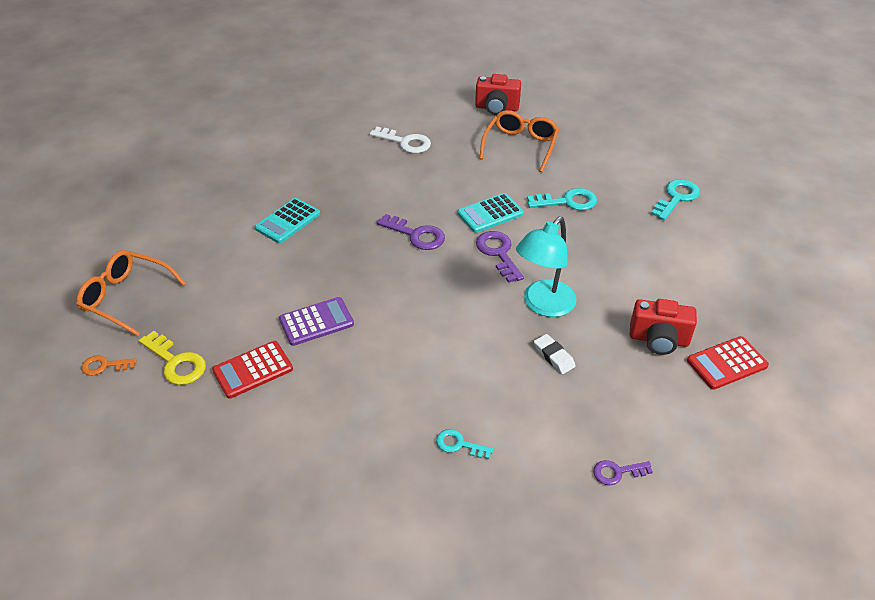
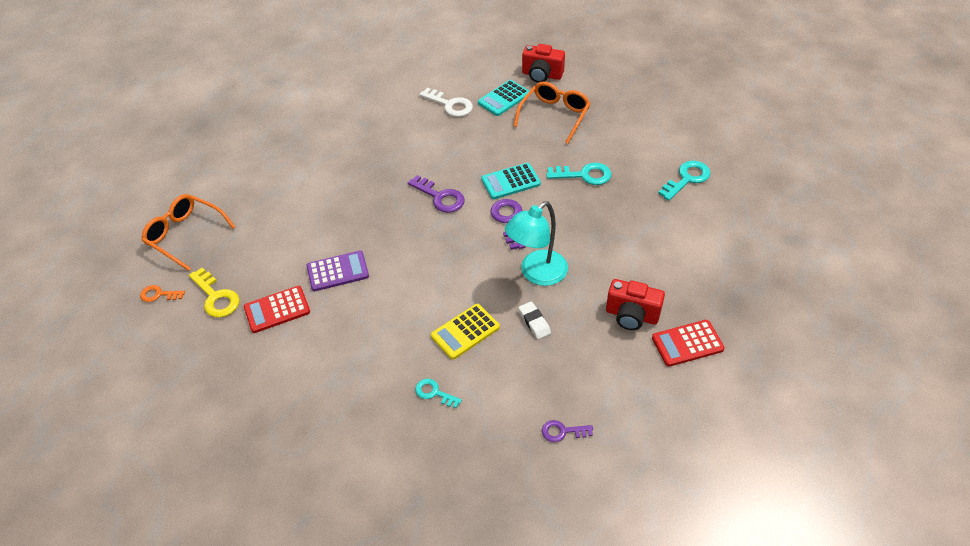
camera: 10 degrees right, 5 degrees up
turquoise calculator [255,198,320,244] -> turquoise calculator moved to [478,80,529,116]
none -> yellow calculator [431,304,500,360]

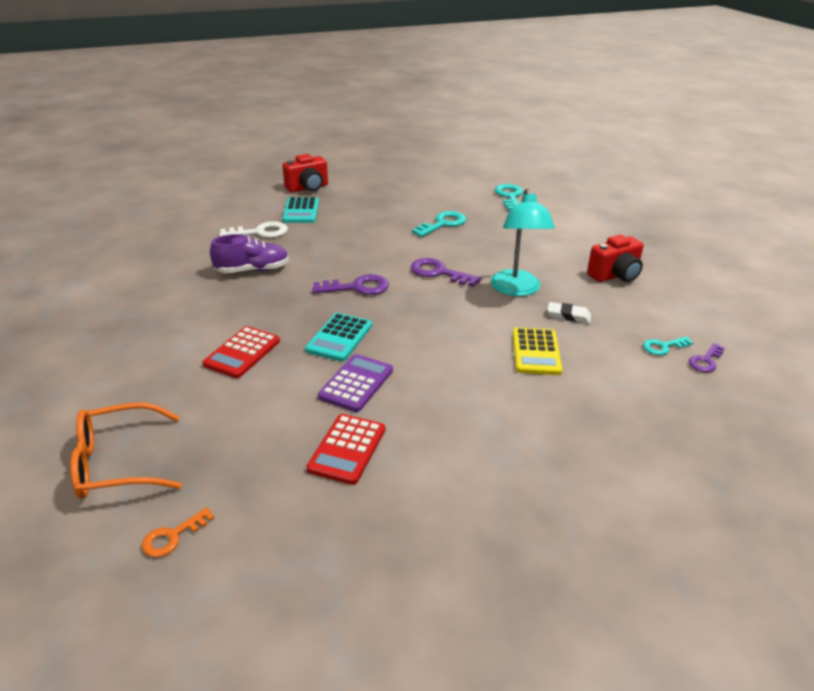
camera: 50 degrees left, 15 degrees down
yellow key [189,268,239,318] -> none
turquoise key [415,379,462,408] -> turquoise key moved to [643,336,693,355]
turquoise calculator [481,163,541,199] -> turquoise calculator moved to [305,313,372,362]
orange glasses [514,82,591,144] -> none
red calculator [652,320,725,367] -> red calculator moved to [203,326,280,378]
none -> purple shoe [210,234,289,273]

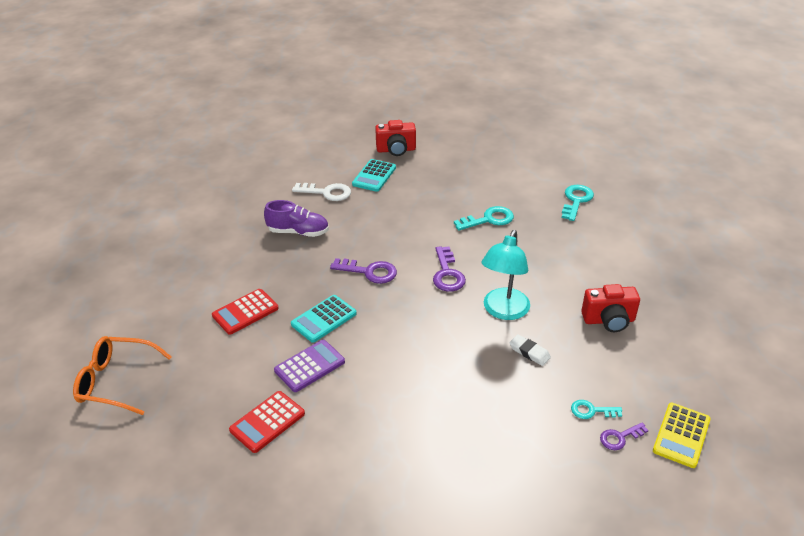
camera: 25 degrees right, 5 degrees up
orange key [142,507,214,557] -> none
purple key [411,258,481,287] -> purple key turned 150 degrees counterclockwise [433,246,466,292]
yellow calculator [513,328,562,375] -> yellow calculator moved to [653,403,711,468]

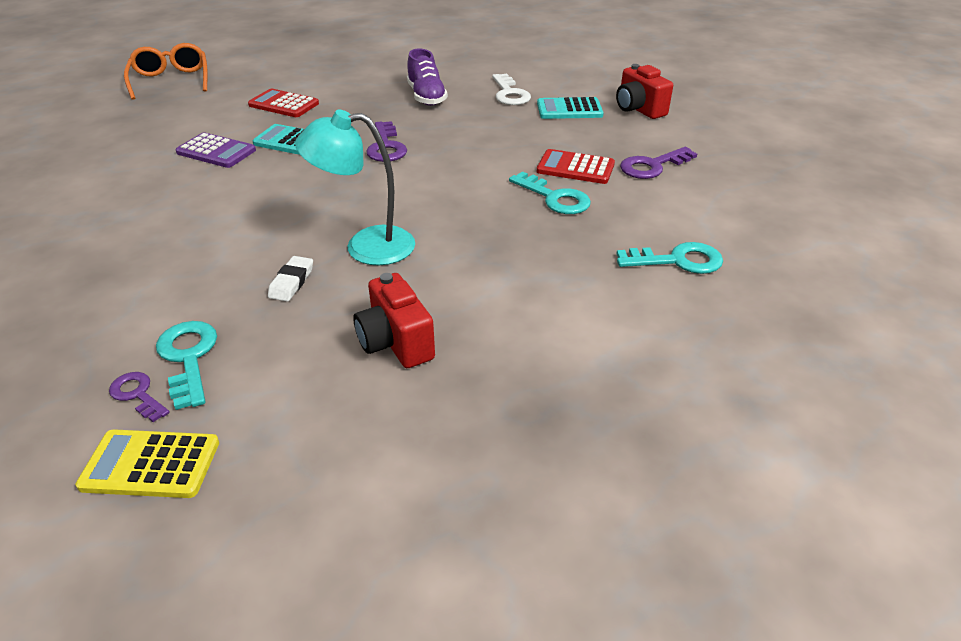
camera: 65 degrees right, 0 degrees up
red calculator [229,391,305,453] -> red calculator moved to [537,149,615,184]
purple key [433,246,466,292] -> purple key moved to [620,147,697,179]
turquoise key [571,400,622,419] -> turquoise key [156,321,217,410], size x1.61

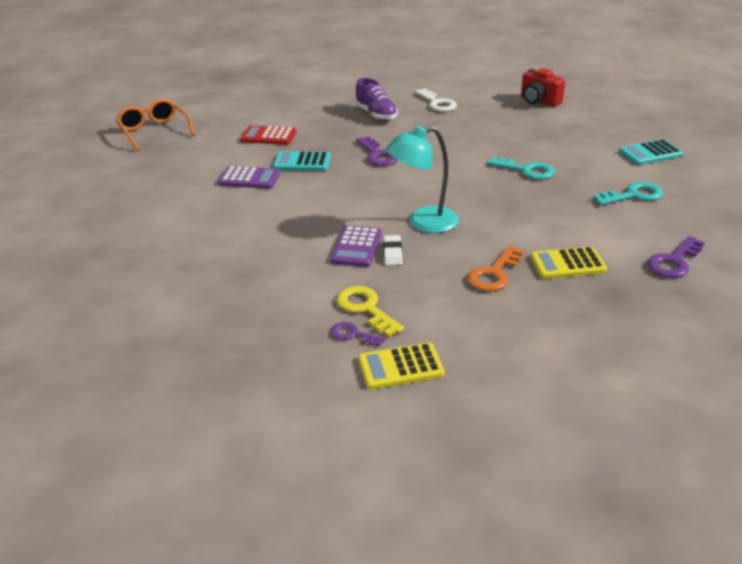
camera: 15 degrees left, 5 degrees down
turquoise key [156,321,217,410] -> yellow key [337,286,404,337]
red camera [353,273,435,368] -> orange key [467,246,524,291]
turquoise calculator [537,97,604,119] -> turquoise calculator moved to [619,139,683,165]
red calculator [537,149,615,184] -> none
purple key [620,147,697,179] -> purple key moved to [647,236,705,278]
none -> purple calculator [330,226,382,267]
none -> yellow calculator [530,247,607,279]

